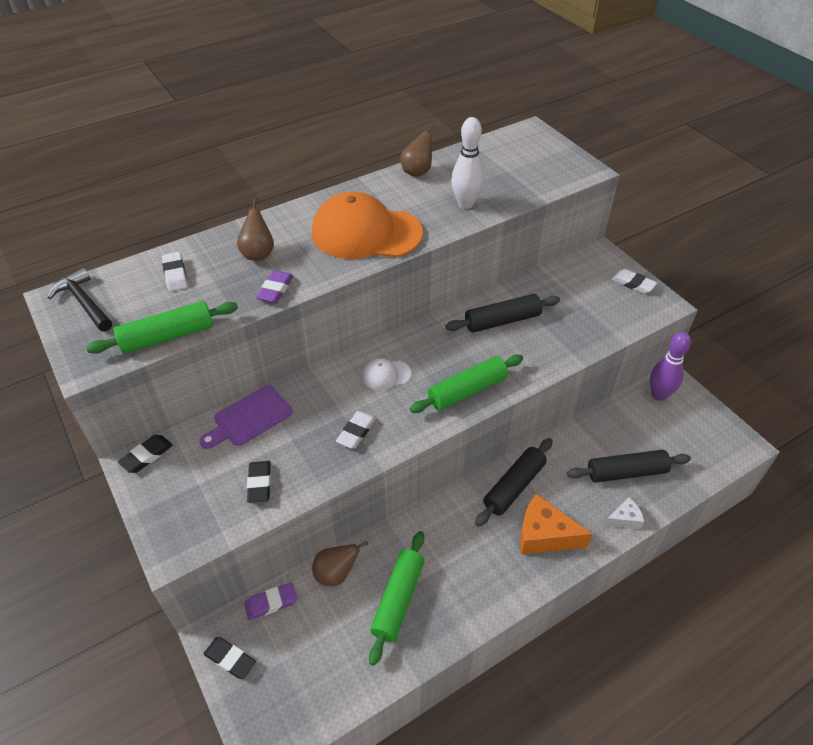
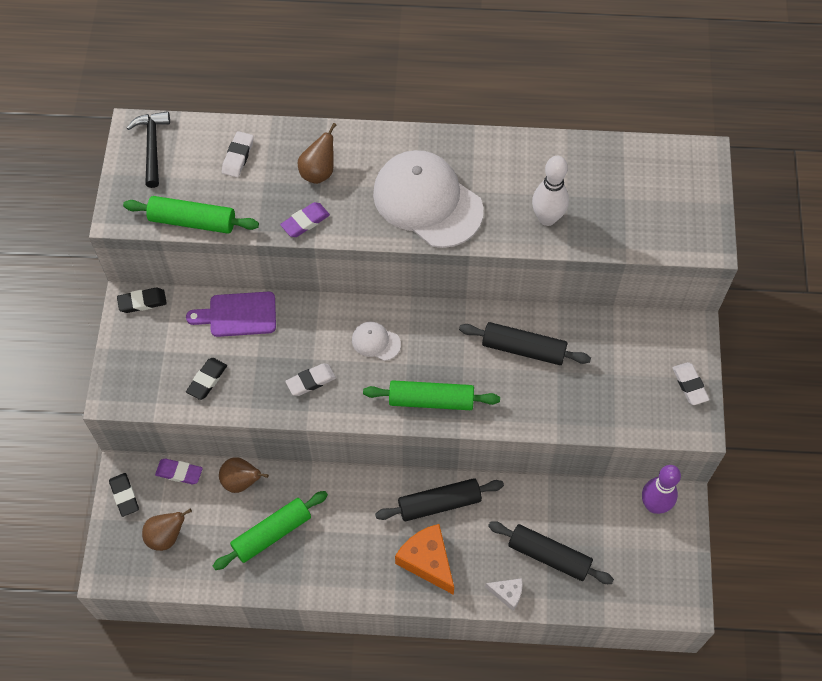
camera: 35 degrees right, 15 degrees up
orange cap [312,192,423,259] -> white cap [373,150,483,248]
brown pear [400,124,434,177] -> brown pear moved to [142,509,192,551]

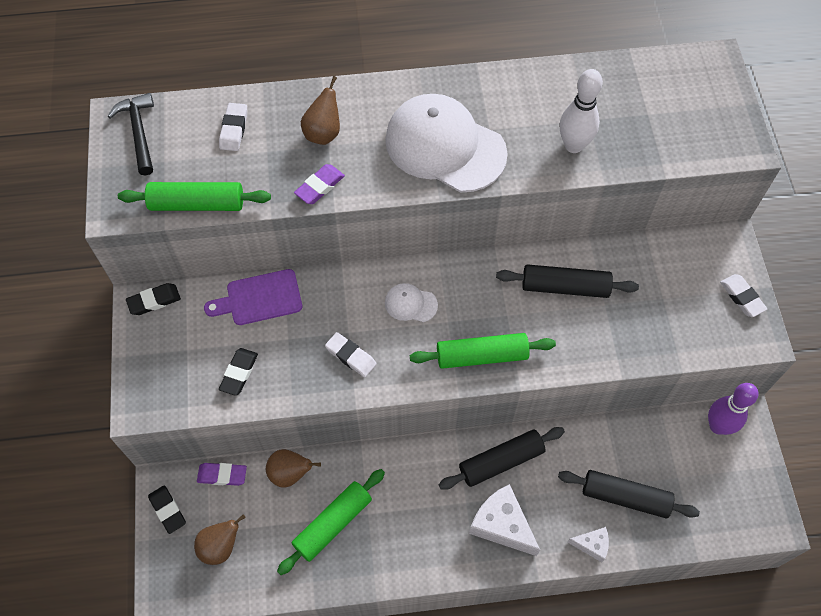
camera: 10 degrees left, 0 degrees up
white eraser [285,364,336,396] -> white eraser turned 75 degrees clockwise [325,332,377,377]
orange cheese [395,524,454,595] -> white cheese [469,484,540,556]

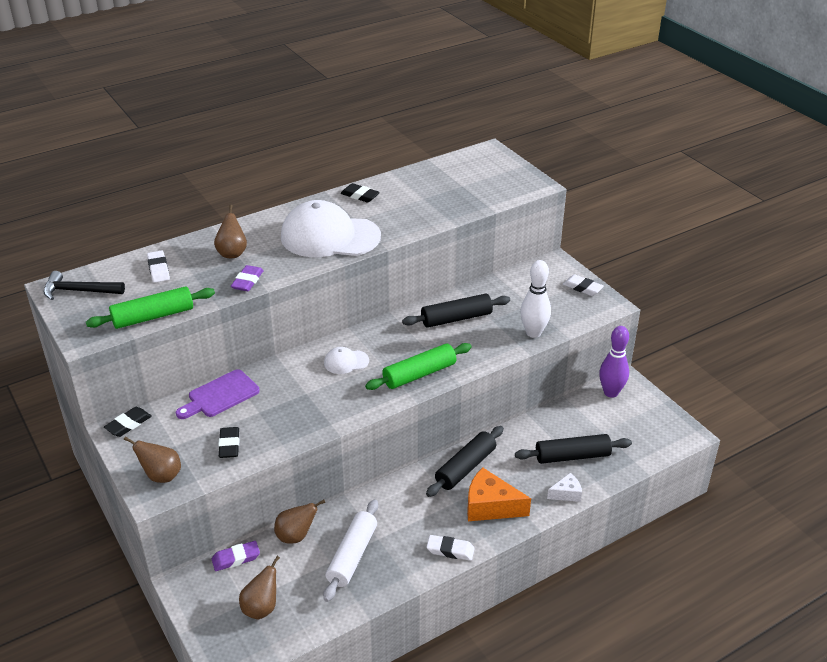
camera: 25 degrees left, 25 degrees down
black hammer [107,93,154,176] -> black hammer turned 45 degrees counterclockwise [44,271,125,300]
black eraser [148,485,186,534] -> black eraser moved to [341,183,380,203]
green rolling pin [277,469,385,575] -> white rolling pin [323,499,378,602]
white eraser [325,332,377,377] -> white eraser moved to [427,535,475,561]
white cheese [469,484,540,556] -> orange cheese [467,467,531,521]
white bowling pin [560,69,603,153] -> white bowling pin moved to [520,260,551,338]
none -> brown pear [124,436,181,483]

